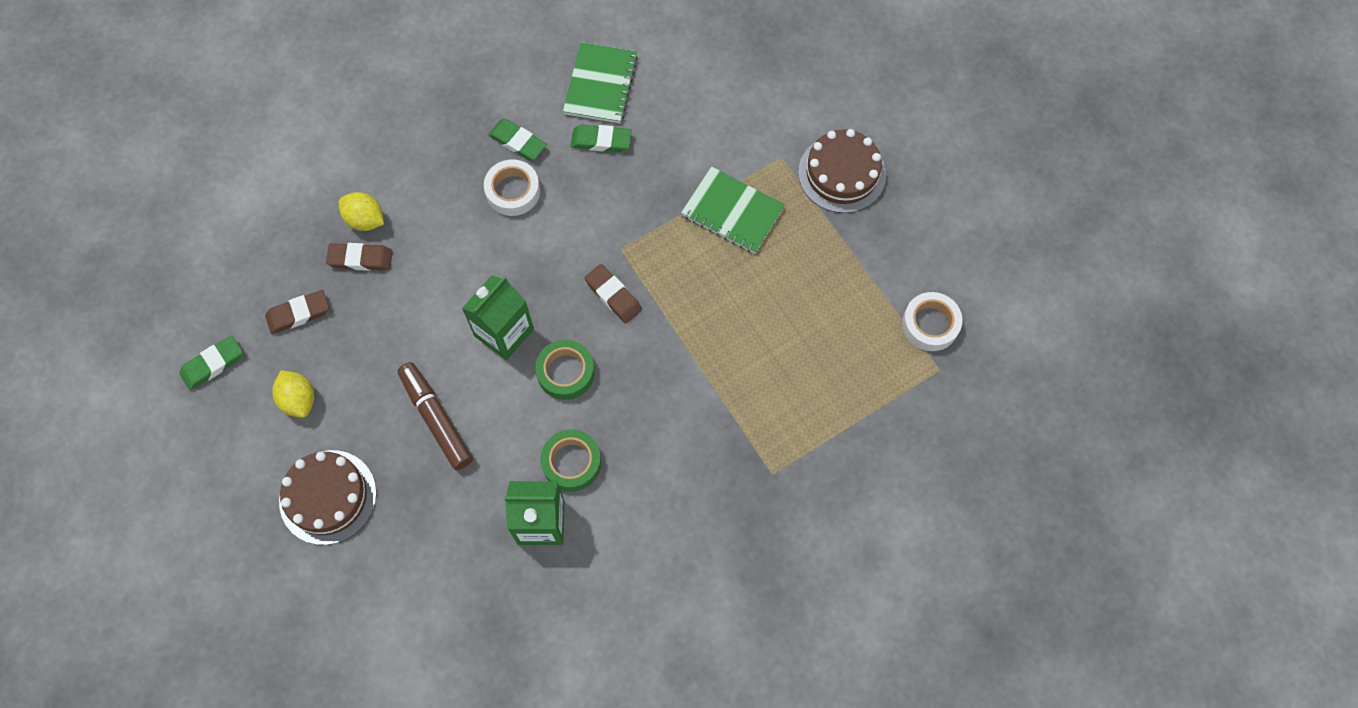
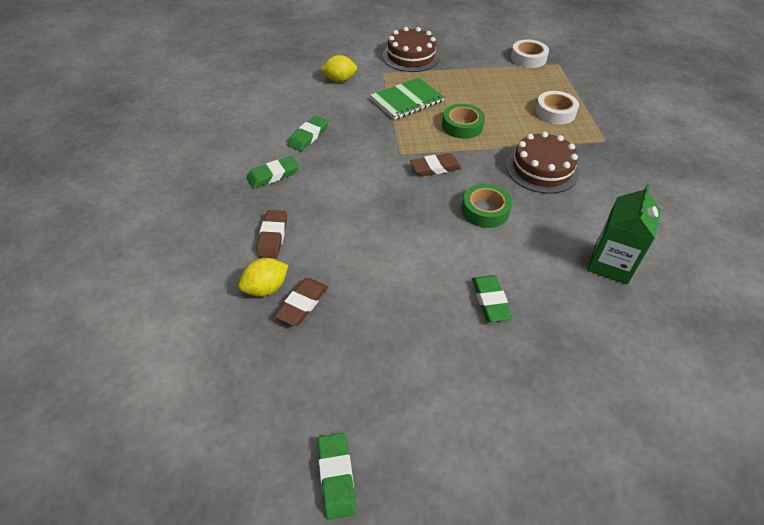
camera: 65 degrees left, 20 degrees down
brown eraser [265,290,329,334] -> brown eraser moved to [257,210,287,258]
yellow lemon [272,370,314,418] -> yellow lemon moved to [320,55,357,82]
brown cake [279,450,377,545] -> brown cake moved to [506,131,579,194]
brown marker [398,362,473,470] -> green eraser [472,275,513,322]
green carton [462,275,534,360] -> none
white tape [484,160,540,216] -> white tape moved to [535,91,579,124]
green tape [541,429,601,492] -> green tape moved to [442,104,485,139]
green notebook [563,42,638,123] -> none

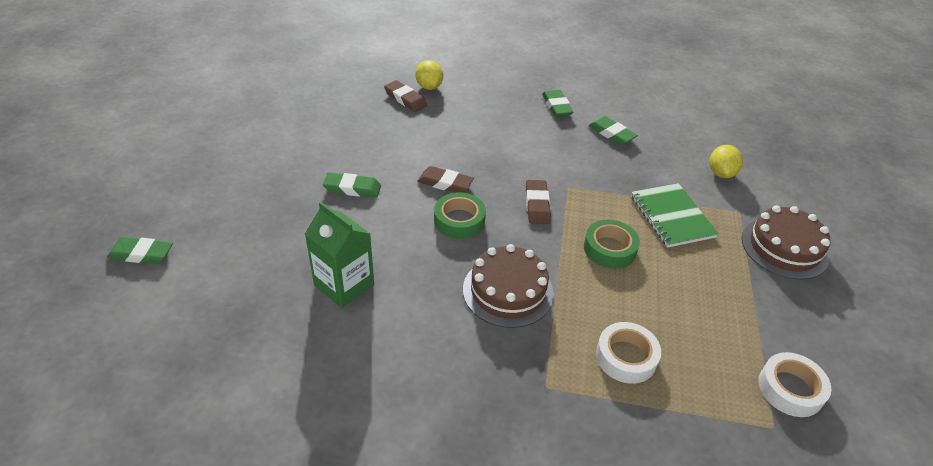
camera: 105 degrees right, 5 degrees down
brown eraser [257,210,287,258] -> brown eraser moved to [417,166,474,193]
green eraser [317,433,356,520] -> green eraser moved to [107,237,173,264]

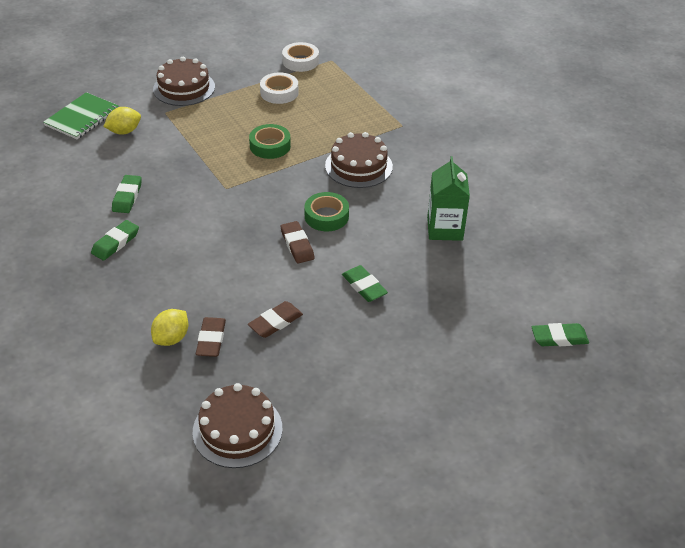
camera: 130 degrees left, 0 degrees up
green eraser [107,237,173,264] -> green eraser turned 60 degrees counterclockwise [532,323,589,346]
brown eraser [526,180,551,224] -> brown eraser moved to [248,301,303,338]
white tape [596,322,661,384] -> white tape moved to [260,73,298,104]
green notebook [631,183,719,248] -> green notebook moved to [43,92,119,139]
none -> brown cake [193,383,283,468]

